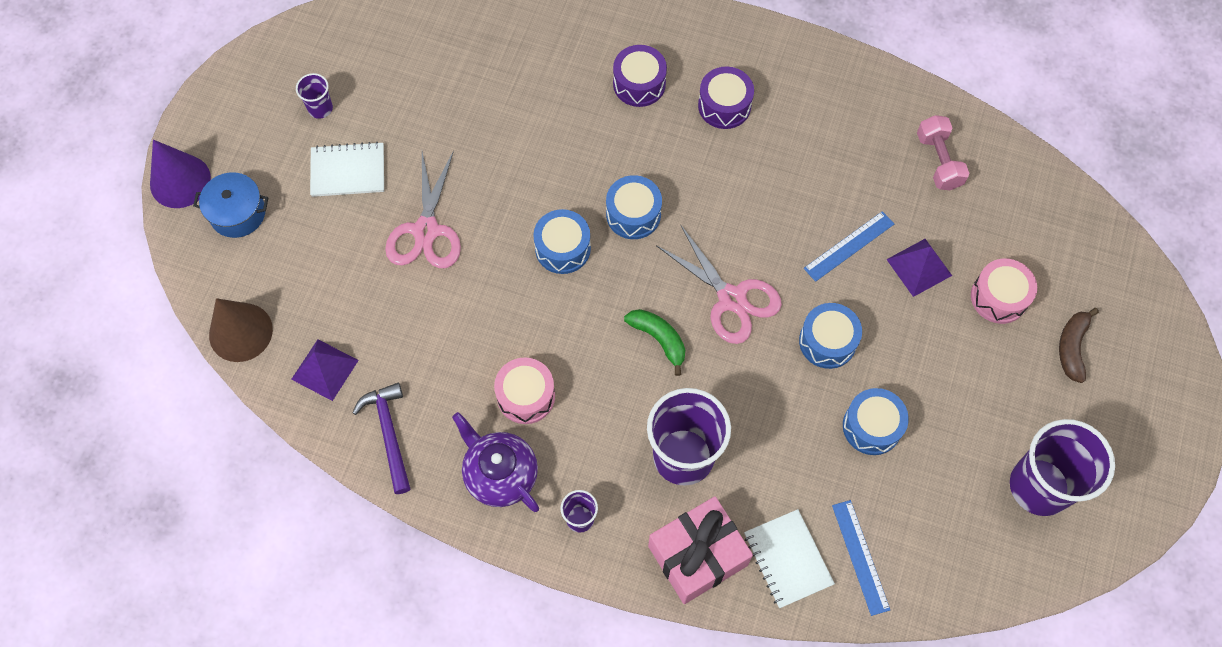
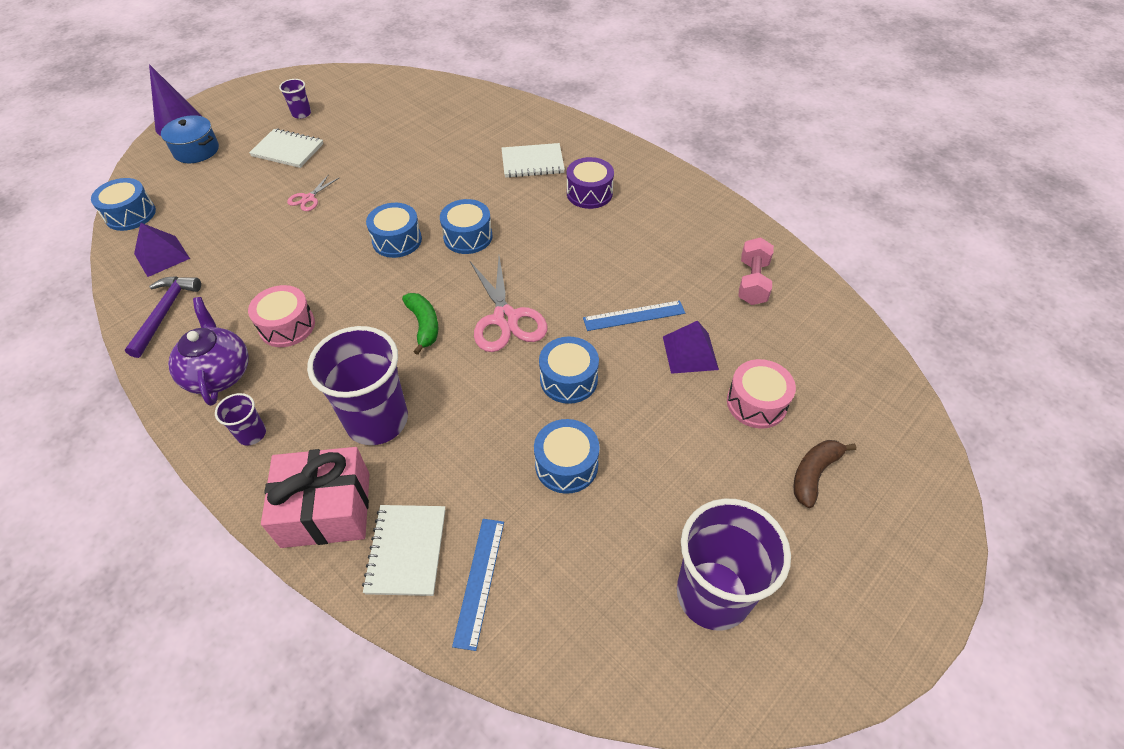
camera: 25 degrees right, 15 degrees down
brown cone [209,298,273,362] -> blue drum [91,178,156,231]
pink scissors [385,150,461,268] -> pink scissors [287,174,339,211], size x0.51
purple drum [613,45,667,107] -> white notebook [501,143,565,178]

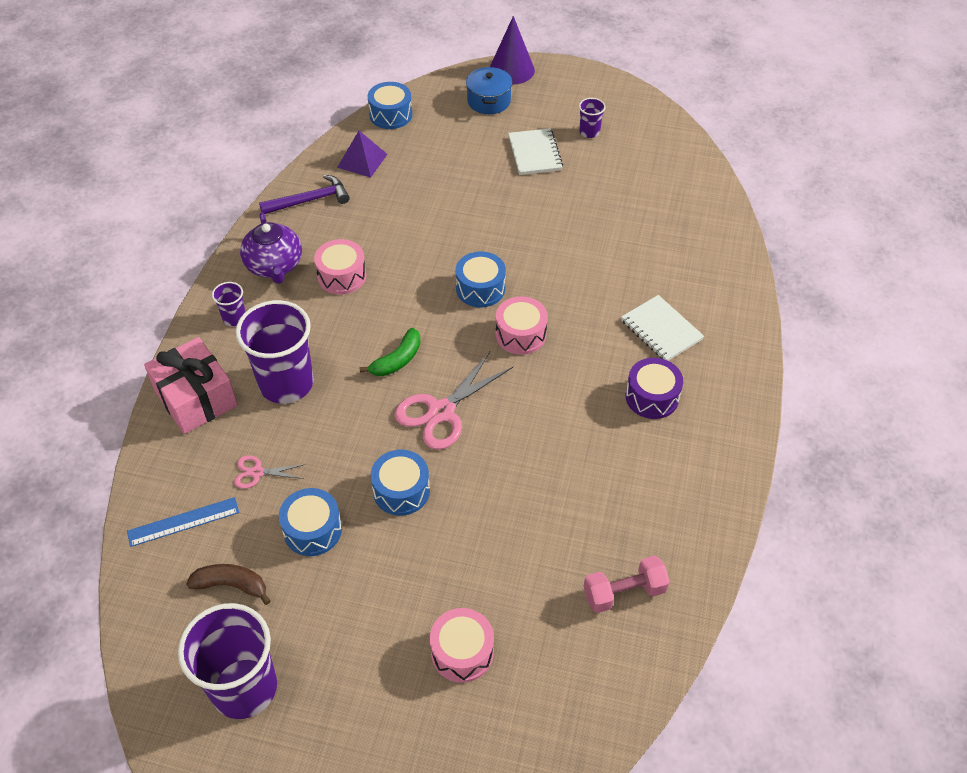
camera: 60 degrees right, 0 degrees up
purple teapot [168,297,249,406] -> purple teapot turned 120 degrees clockwise [240,212,302,284]
pink scissors [287,174,339,211] -> pink scissors moved to [234,455,305,489]
white notebook [362,505,446,596] -> none
blue drum [440,199,493,254] -> pink drum [495,296,548,355]
blue ruler [583,300,685,331] -> none
purple pyramid [663,321,719,374] -> none
brown banana [794,440,856,508] -> brown banana moved to [186,564,271,605]

